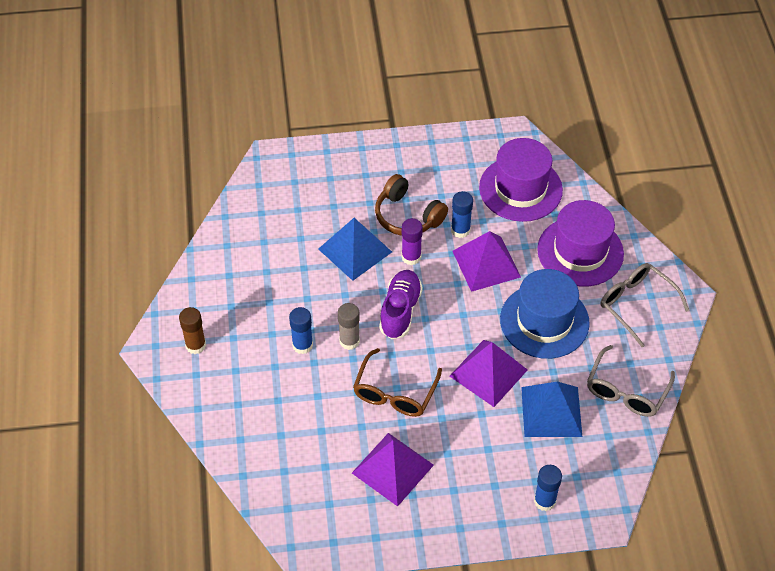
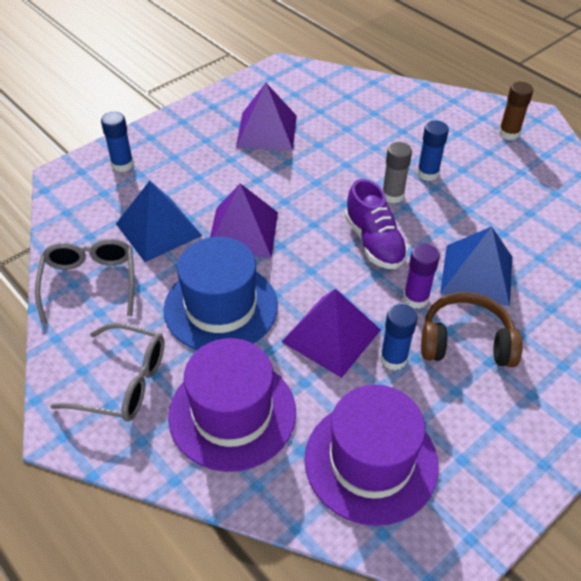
camera: 145 degrees right, 5 degrees down
brown glasses [353,348,442,417] -> none

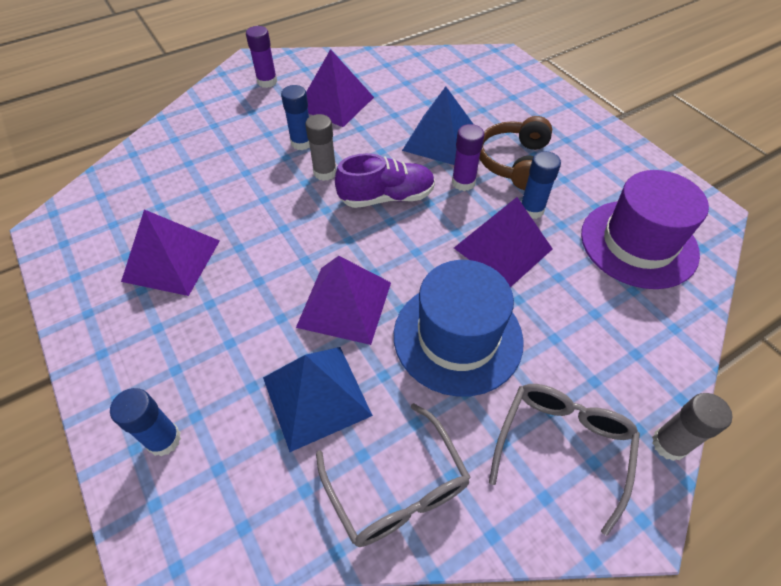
camera: 80 degrees left, 5 degrees up
grey glasses [35,239,134,324] -> grey glasses turned 120 degrees counterclockwise [316,403,471,547]
purple hat [168,338,296,472] -> none
brown glue stick [498,82,533,140] -> purple glue stick [246,26,277,88]
none -> purple pyramid [306,49,374,127]
none -> grey glue stick [652,393,732,461]

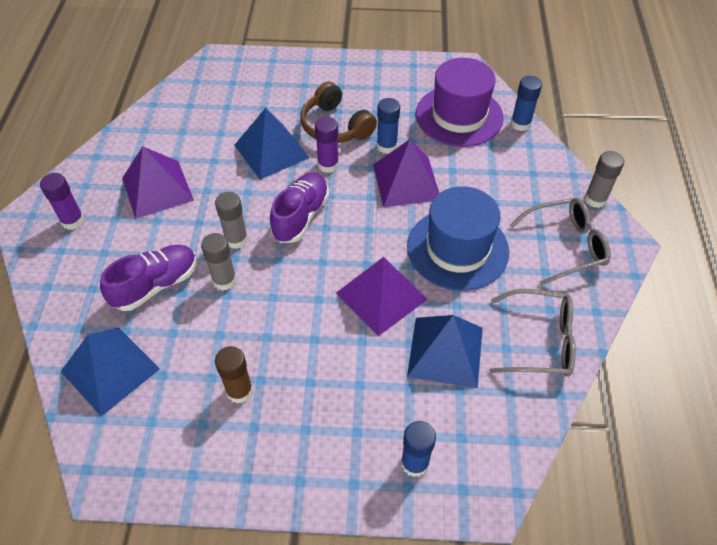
camera: 55 degrees left, 0 degrees up
purple pyramid [121,209,220,296] -> brown glue stick [215,346,253,403]
blue glue stick [281,85,310,150] -> blue glue stick moved to [511,76,542,131]
grey glasses [489,384,640,536] -> grey glasses turned 105 degrees clockwise [510,198,611,286]
none -> blue pyramid [61,328,160,416]
none -> purple shoe [100,245,197,311]
none -> grey glue stick [201,233,237,291]

